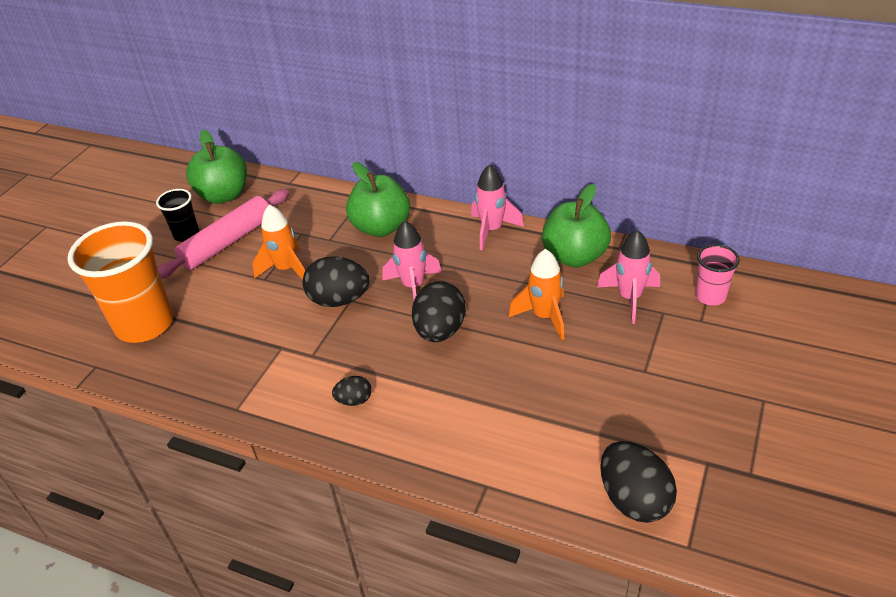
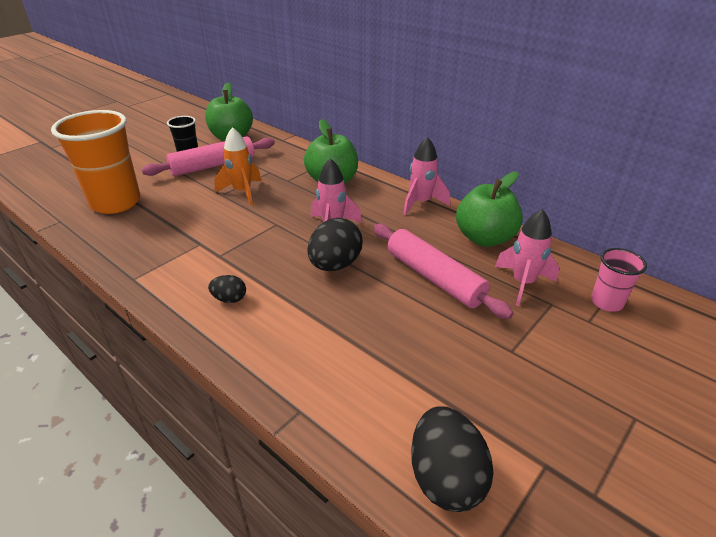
camera: 15 degrees right, 5 degrees down
black egg [302,257,370,307] -> none
orange rocket [509,249,564,341] -> pink rolling pin [373,224,513,319]

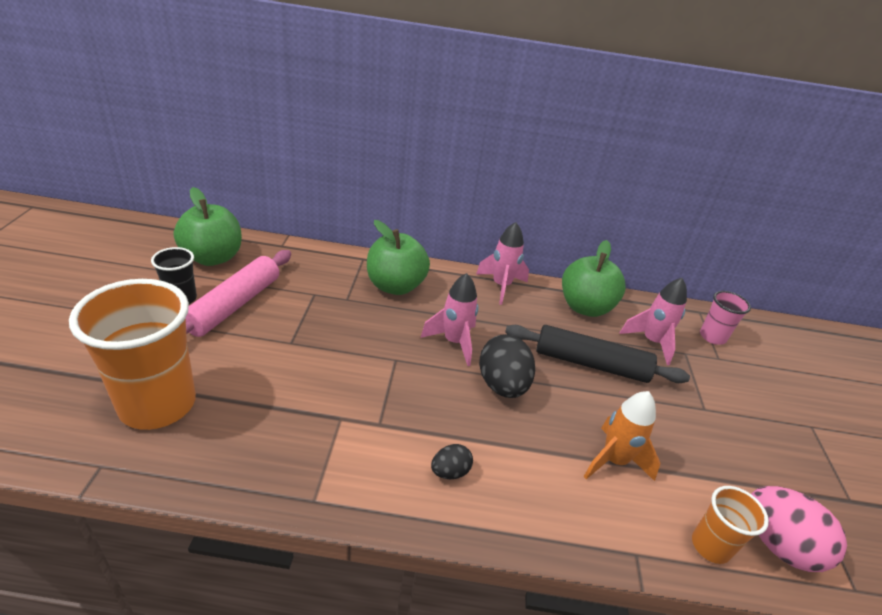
camera: 40 degrees left, 0 degrees up
orange rocket [214,127,261,205] -> orange rocket moved to [584,391,660,481]
pink rolling pin [373,224,513,319] -> black rolling pin [505,325,690,383]
black egg [411,406,494,512] -> pink egg [751,486,847,572]
none -> orange cup [692,486,769,564]

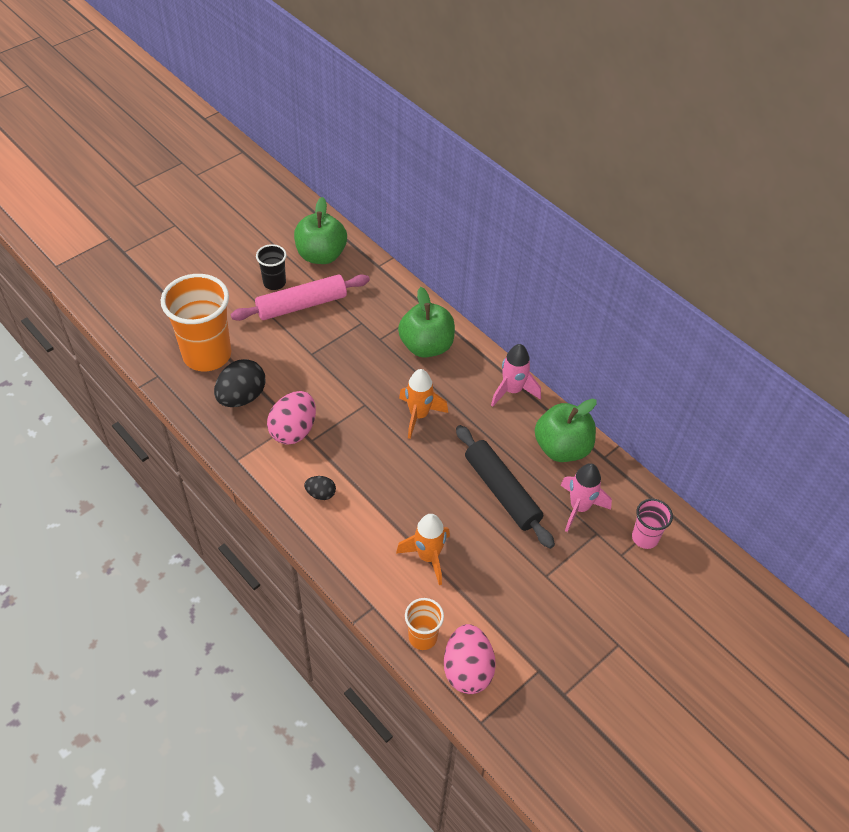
camera: 45 degrees right, 15 degrees up
pink rocket [420,273,479,366] -> orange rocket [399,369,448,439]
black egg [479,334,535,398] -> black egg moved to [214,359,266,407]
none -> pink egg [267,391,316,445]

